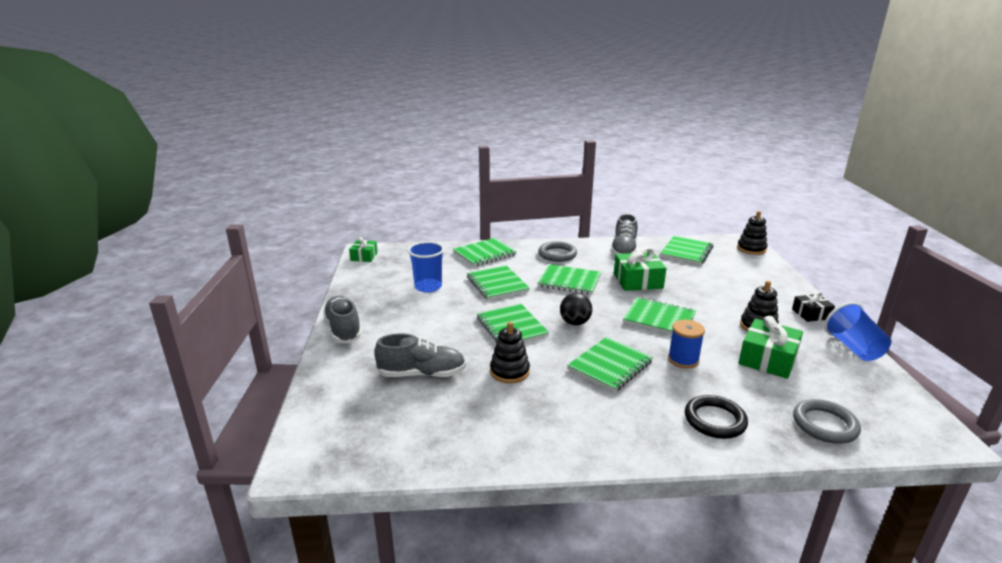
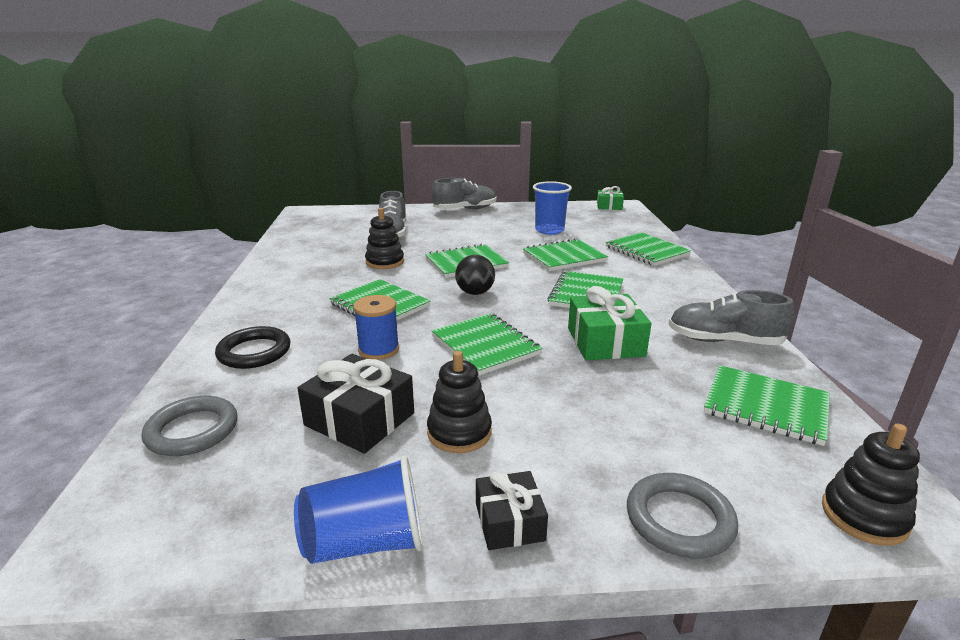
camera: 90 degrees right, 0 degrees up
grey ring [538,241,577,262] -> grey ring moved to [627,473,738,558]
green notebook [623,297,696,334] -> green notebook turned 60 degrees counterclockwise [431,313,542,376]
green gift [739,316,803,379] -> black gift [297,354,414,454]

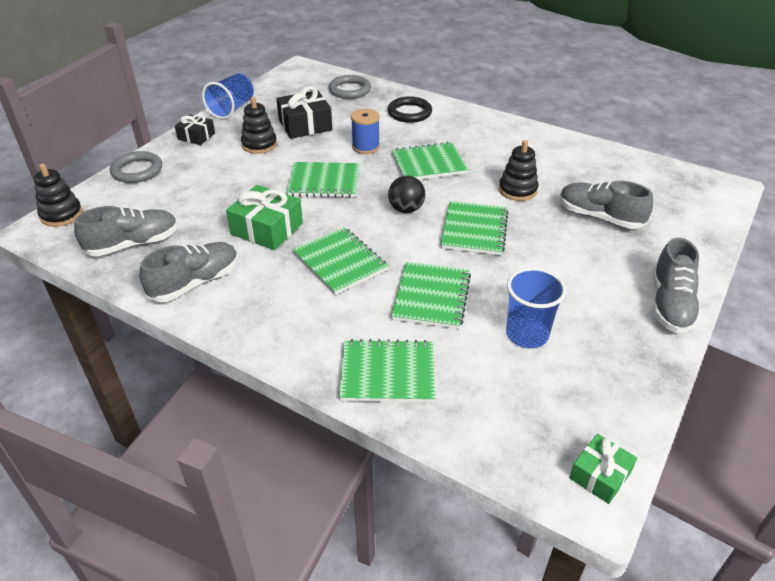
camera: 125 degrees right, 15 degrees up
green notebook [704,365,830,446] -> grey shoe [74,206,178,257]

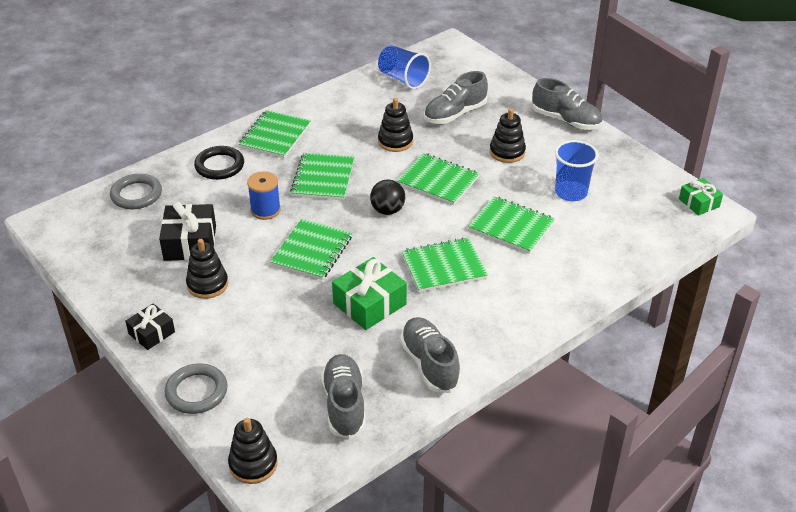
camera: 70 degrees left, 0 degrees up
blue cup [202,73,254,119] -> blue cup moved to [378,45,431,89]
green notebook [339,339,435,403] -> green notebook moved to [238,110,311,158]
none -> black stacking toy [490,108,526,163]

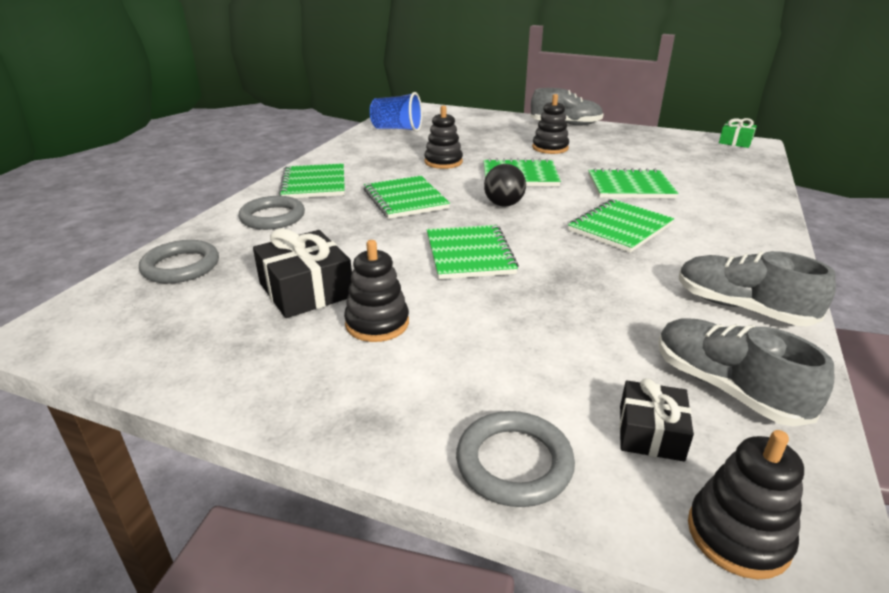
camera: 30 degrees left, 10 degrees down
black gift [125,303,175,350] -> black gift moved to [620,378,694,462]
black ring [194,146,244,180] -> grey ring [238,196,305,230]
blue spool [247,171,281,220] -> none
green gift [332,257,407,330] -> none
grey shoe [424,71,488,124] -> none
blue cup [555,140,598,201] -> none

